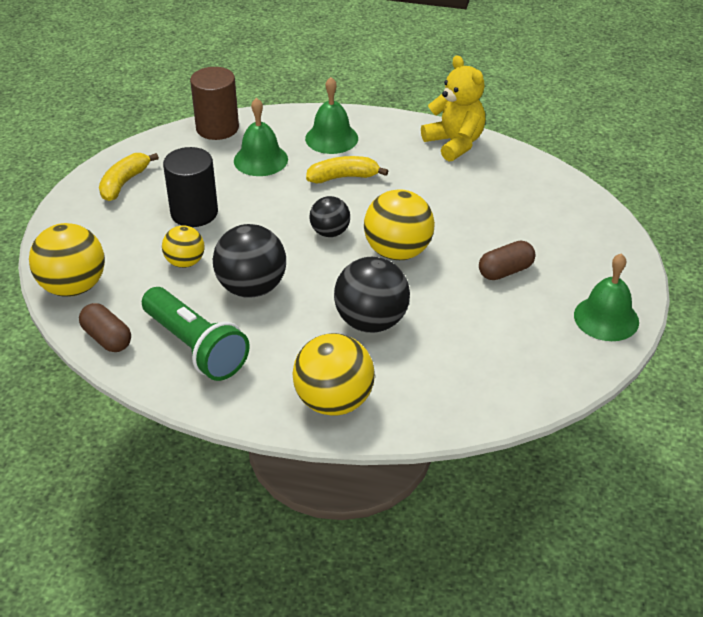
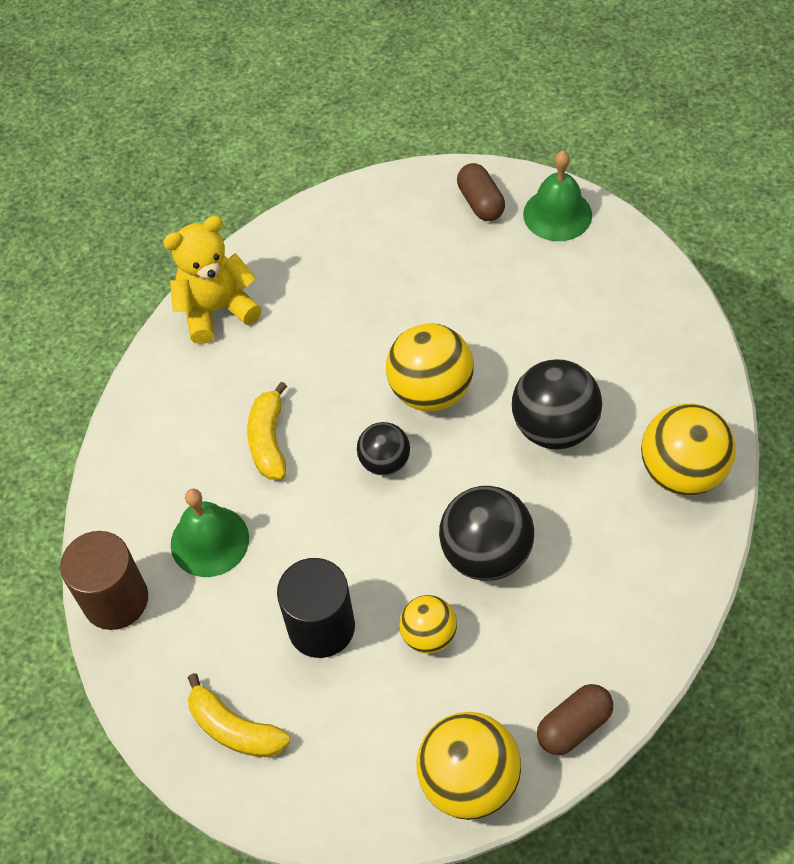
camera: 80 degrees left, 15 degrees up
green flashlight [142,287,250,381] -> none
green bell [305,77,358,154] -> none
brown capsule [479,240,535,280] -> brown capsule moved to [457,163,505,221]

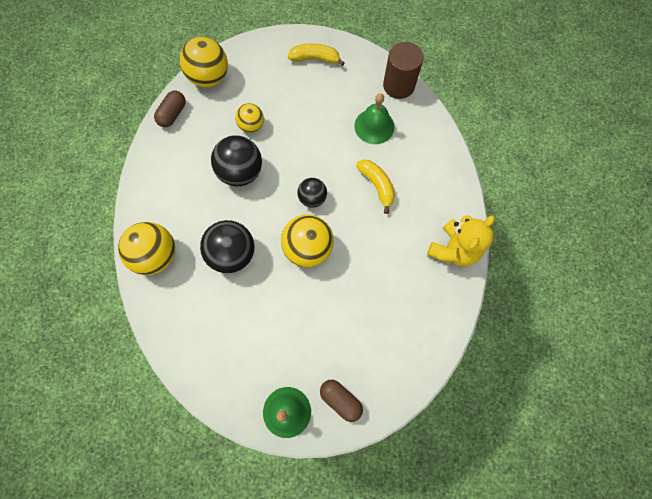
camera: 150 degrees right, 15 degrees up
black cylinder [277,558,355,658] -> none

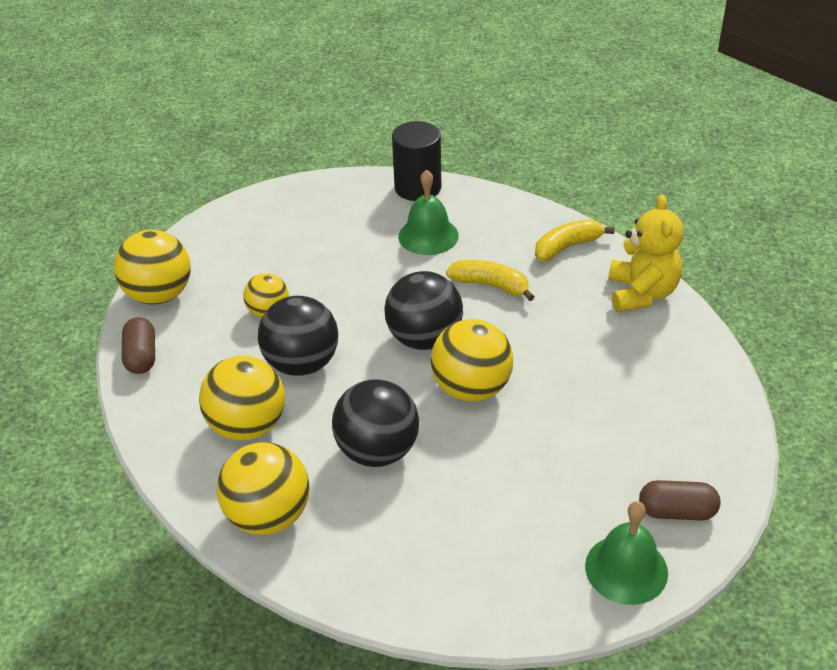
camera: 35 degrees left, 30 degrees down
yellow banana [288,43,345,66] -> yellow banana moved to [535,219,615,261]
black ball [297,178,327,208] -> black ball [384,271,463,350], size x1.68
brown cylinder [383,42,424,99] -> black cylinder [392,121,441,201]
none -> yellow ball [199,356,285,441]

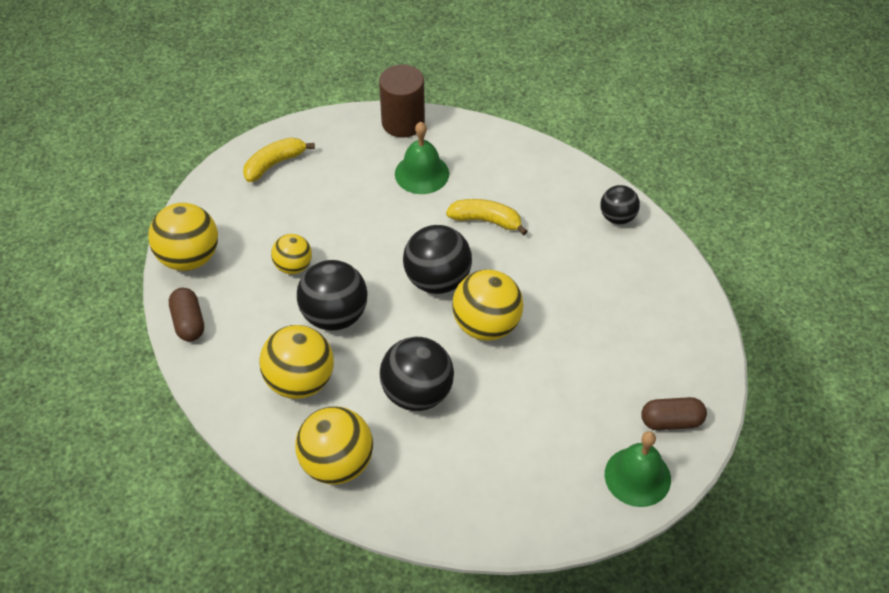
camera: 10 degrees left, 10 degrees up
black cylinder [392,121,441,201] -> brown cylinder [379,64,425,138]
yellow banana [535,219,615,261] -> yellow banana moved to [243,137,315,182]
yellow teddy bear [608,194,683,313] -> black ball [600,185,640,224]

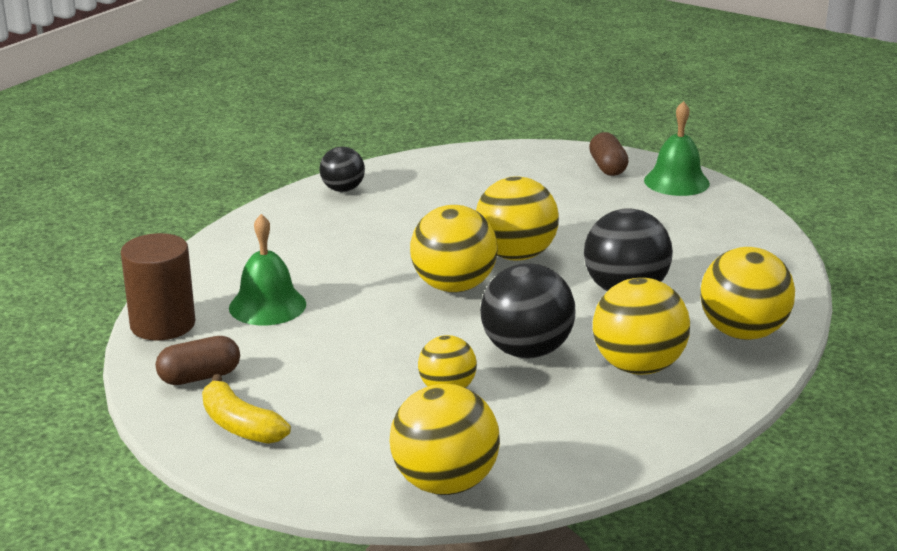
camera: 95 degrees left, 25 degrees down
brown capsule [169,288,204,341] -> brown capsule moved to [156,336,240,385]
black ball [403,225,472,294] -> yellow ball [410,205,498,292]
yellow banana [446,199,528,235] -> none

